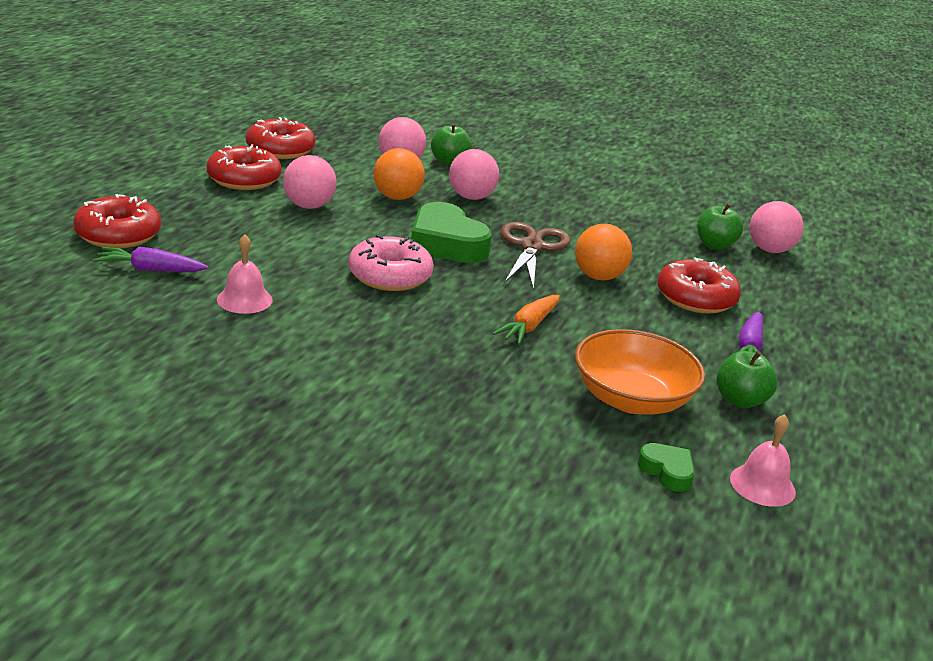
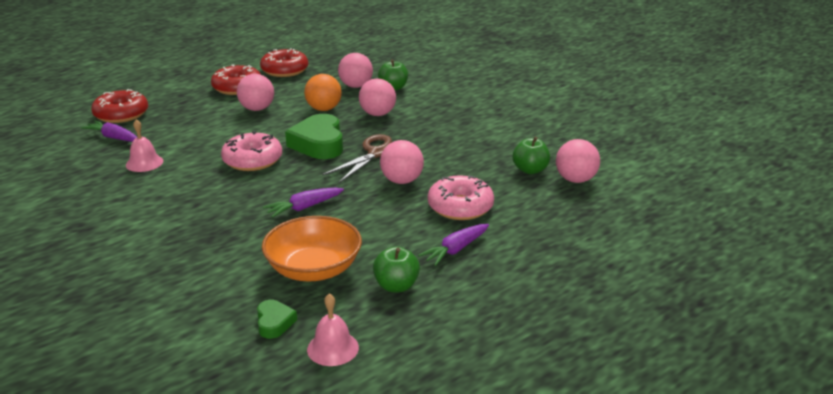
camera: 30 degrees right, 0 degrees up
orange carrot [493,295,560,345] -> purple carrot [263,188,344,218]
orange ball [575,224,632,280] -> pink ball [380,140,424,184]
red donut [657,258,741,314] -> pink donut [428,175,494,220]

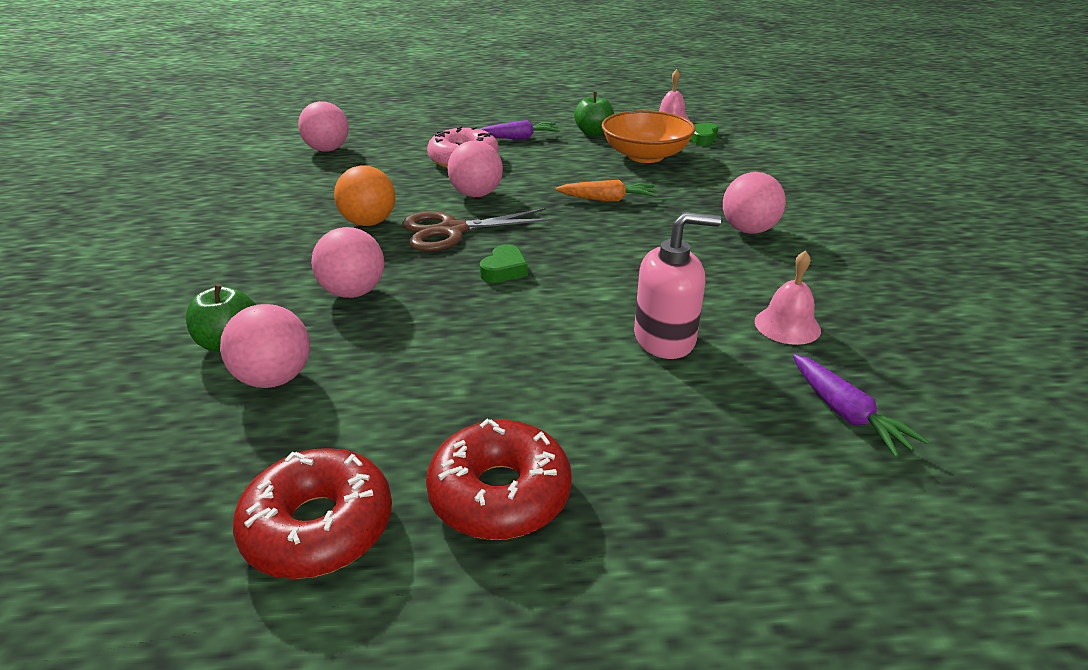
camera: 145 degrees left, 5 degrees up
red donut [91,89,148,123] -> none
pink donut [221,131,282,171] -> none
pink ball [237,74,274,111] -> pink ball moved to [723,172,786,234]
purple carrot [263,188,344,218] -> orange carrot [555,180,657,202]
green heart [285,114,343,159] -> green heart [480,244,528,283], size x0.49
orange ball [304,74,342,111] -> orange ball moved to [334,165,395,226]
green apple [513,137,550,174] -> none
none -> pink soap dispenser [634,212,721,359]

